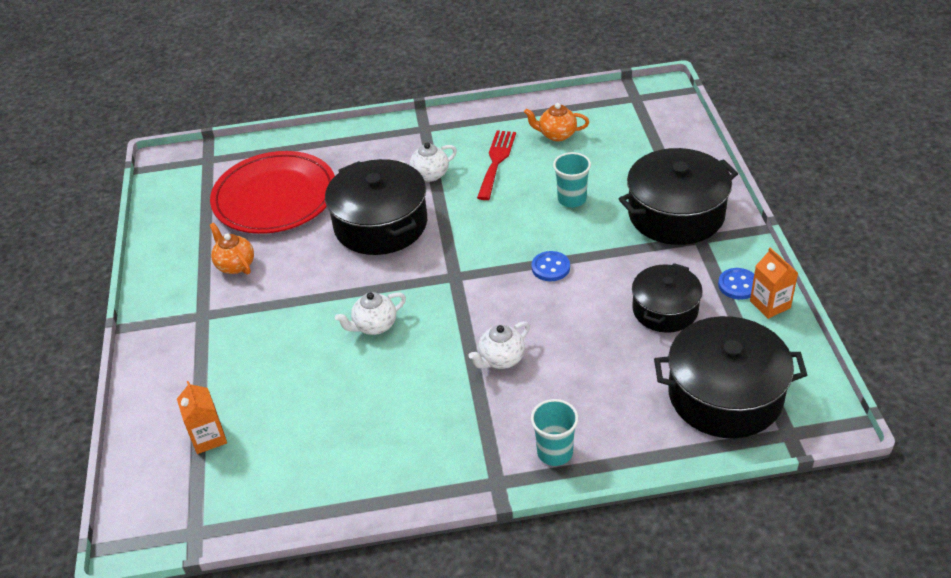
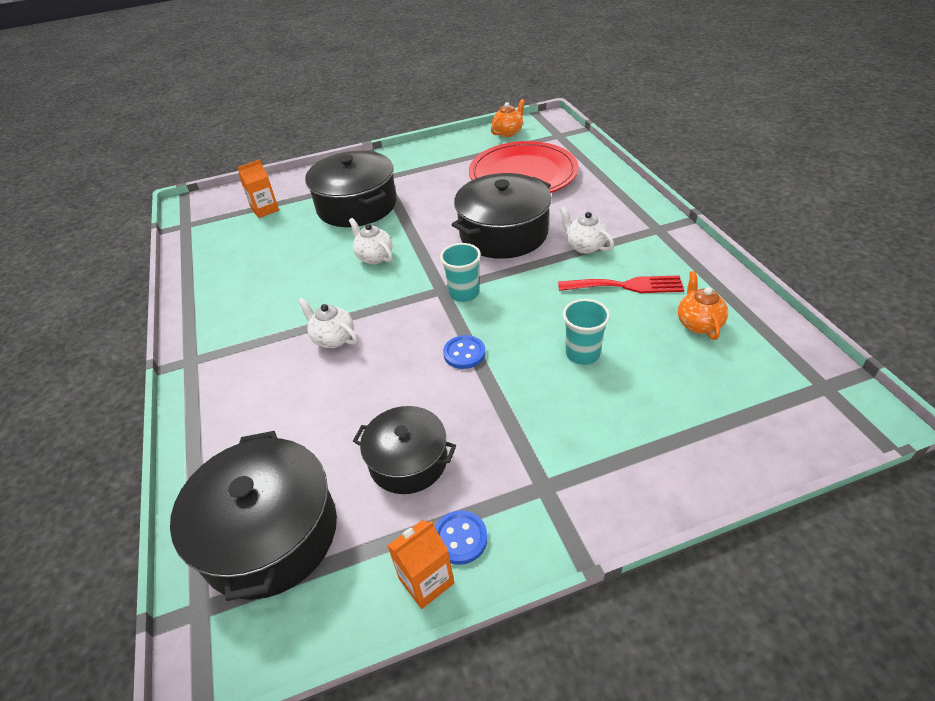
camera: 80 degrees right, 0 degrees up
orange teapot [210,223,254,275] -> orange teapot moved to [491,99,525,137]
turquoise cup [531,399,578,466] -> turquoise cup moved to [440,243,481,302]
black pot [619,148,738,245] -> black pot moved to [305,150,397,227]

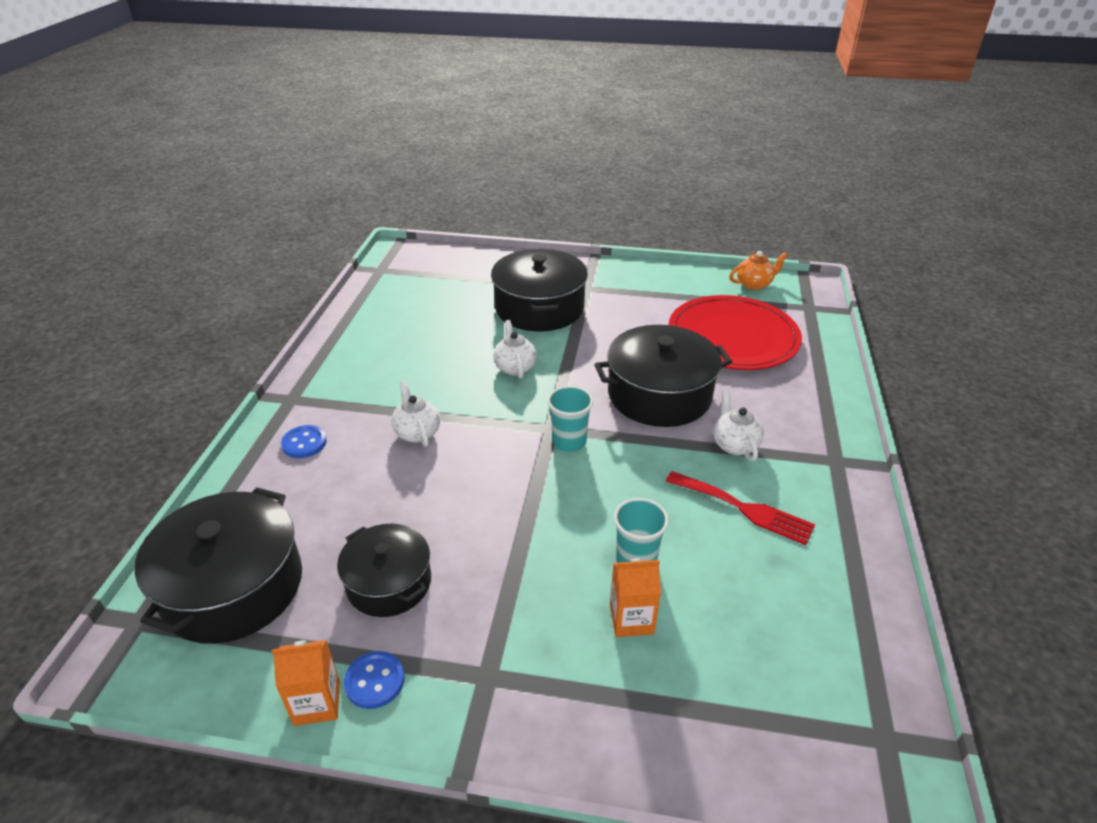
camera: 25 degrees right, 5 degrees down
orange carton [238,159,279,218] -> orange carton moved to [610,559,661,637]
blue button [443,335,485,369] -> blue button moved to [281,425,327,458]
orange teapot [678,271,728,340] -> none

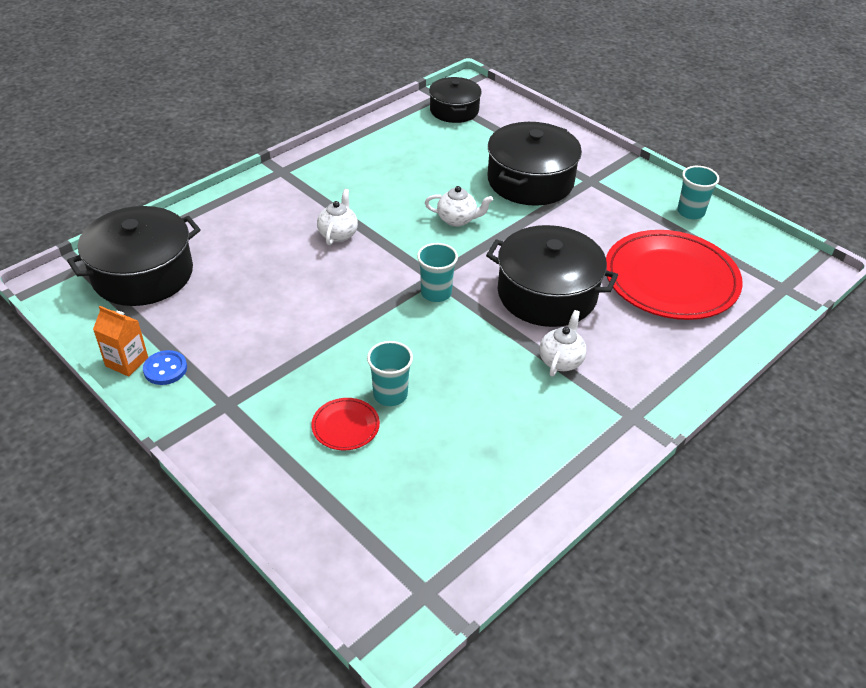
camera: 35 degrees right, 5 degrees up
blue button [281,425,327,458] -> none
black pot [337,524,431,617] -> black pot moved to [429,77,482,123]
white teapot [493,320,537,379] -> white teapot turned 75 degrees clockwise [425,186,493,227]
orange carton [610,559,661,637] -> red plate [311,398,380,451]
red fork [666,471,815,545] -> none
orange teapot [729,251,788,290] -> none
none -> turquoise cup [677,166,719,219]

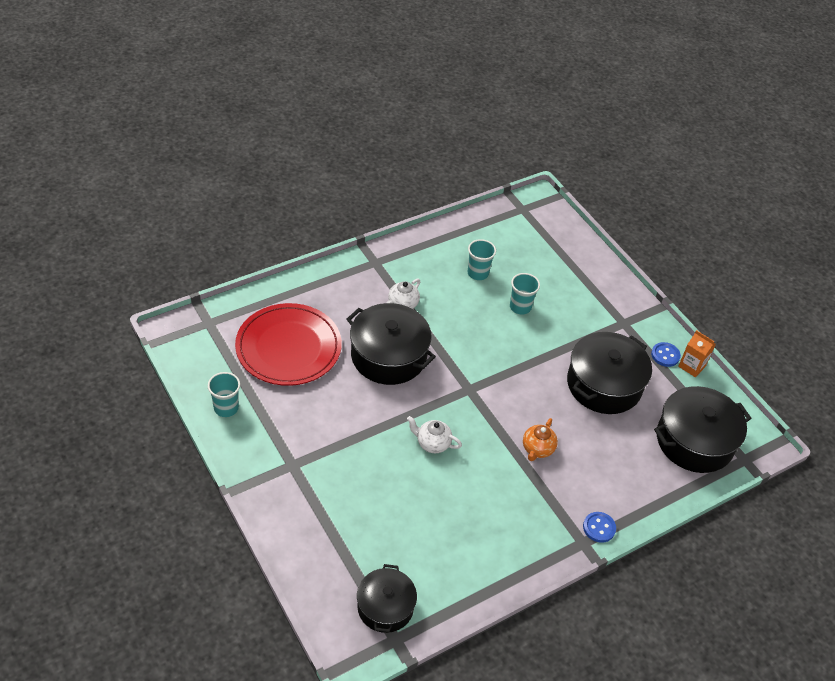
camera: 170 degrees left, 5 degrees up
red plate [311,398,380,451] -> none
white teapot [317,189,358,245] -> orange teapot [523,418,558,461]
turquoise cup [417,243,458,302] -> turquoise cup moved to [468,239,496,280]
black pot [488,122,582,206] -> black pot moved to [567,332,652,414]
none -> blue button [583,512,616,543]

